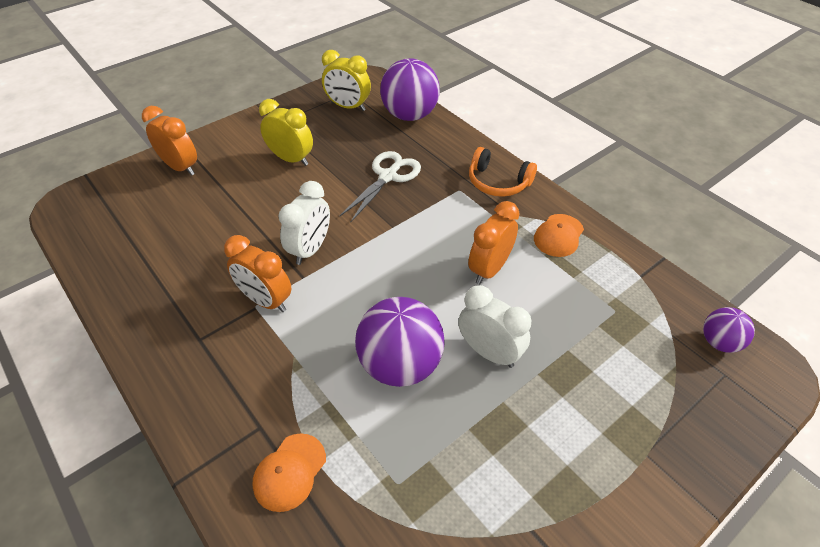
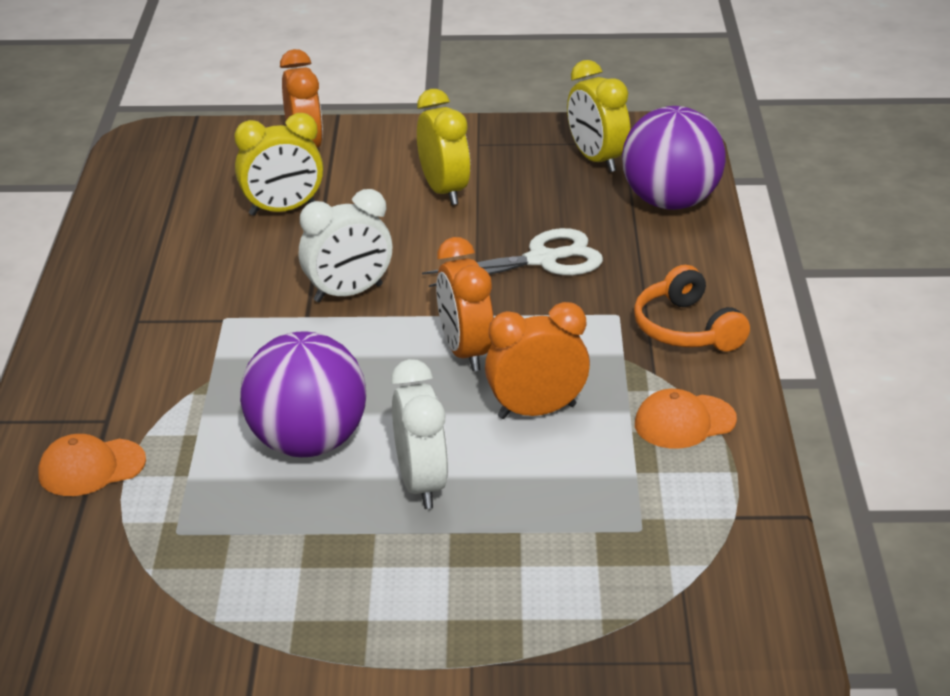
camera: 40 degrees right, 15 degrees down
orange clock [224,235,292,312] -> orange clock moved to [436,237,494,372]
purple ball [703,307,755,353] -> none
none -> yellow clock [234,113,323,216]

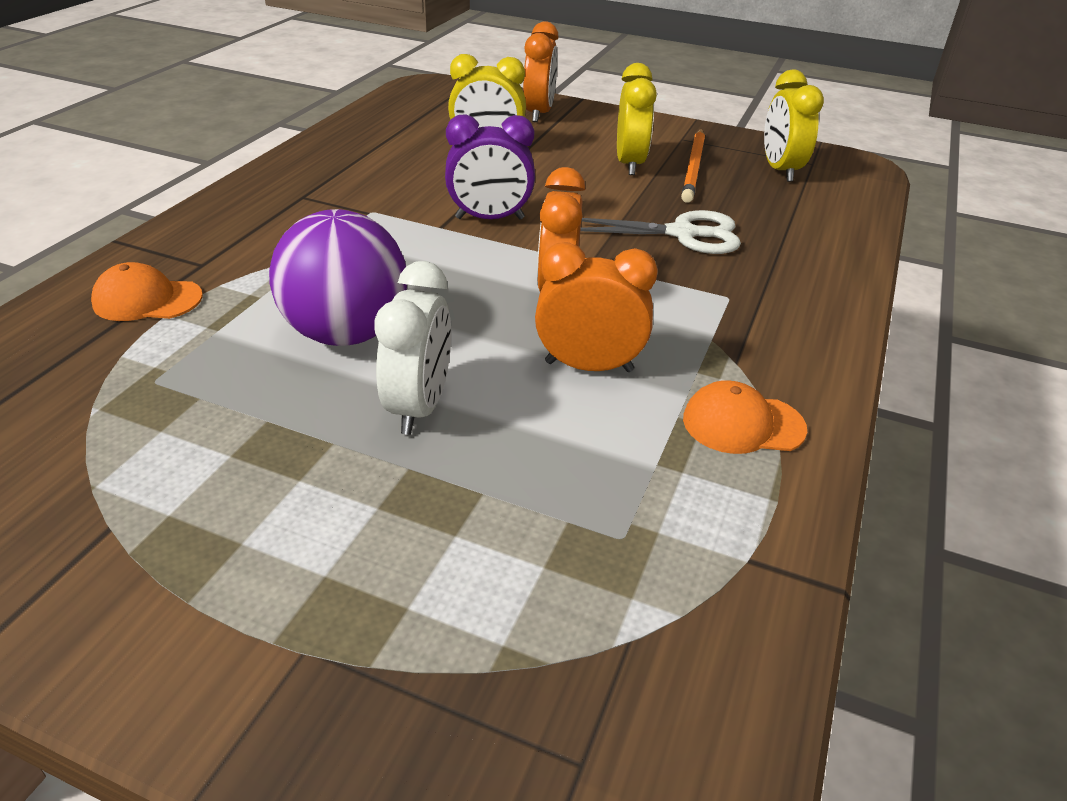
camera: 20 degrees right, 5 degrees up
white clock [298,189,392,302] -> purple clock [445,115,535,219]
purple ball [622,106,726,210] -> none
orange headphones [634,265,750,351] -> none
none -> orange pencil [681,129,705,203]

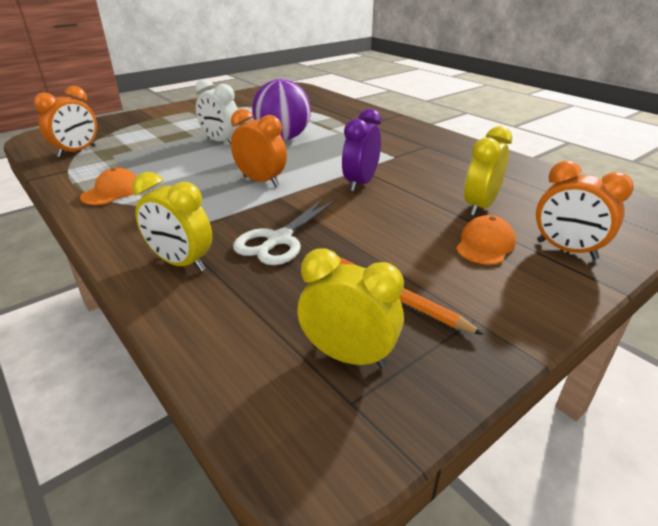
camera: 120 degrees right, 5 degrees down
orange cap [91,262,203,321] -> orange cap moved to [456,215,516,265]
orange clock [535,242,658,372] -> orange clock moved to [34,86,97,157]
yellow clock [617,63,657,175] -> yellow clock moved to [132,172,212,272]

